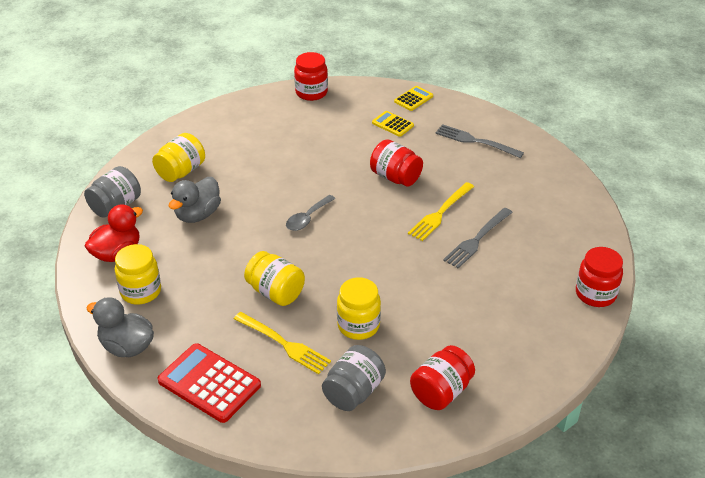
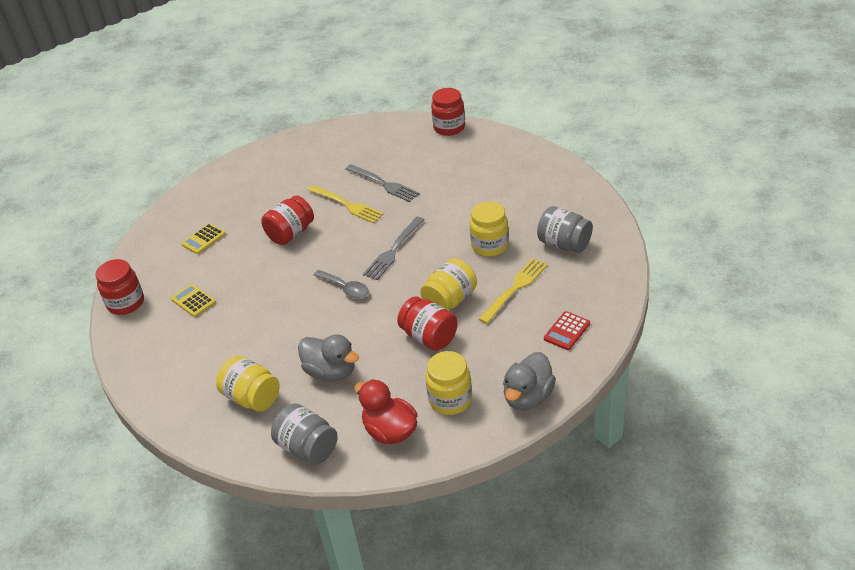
camera: 85 degrees left, 0 degrees up
red calculator [157,343,261,423] -> red calculator [544,311,590,350], size x0.54
yellow calculator [394,86,433,111] -> yellow calculator moved to [171,284,216,317]
red jar [410,345,475,410] -> red jar moved to [397,296,457,351]
grey fork [435,124,524,158] -> grey fork moved to [363,217,425,280]

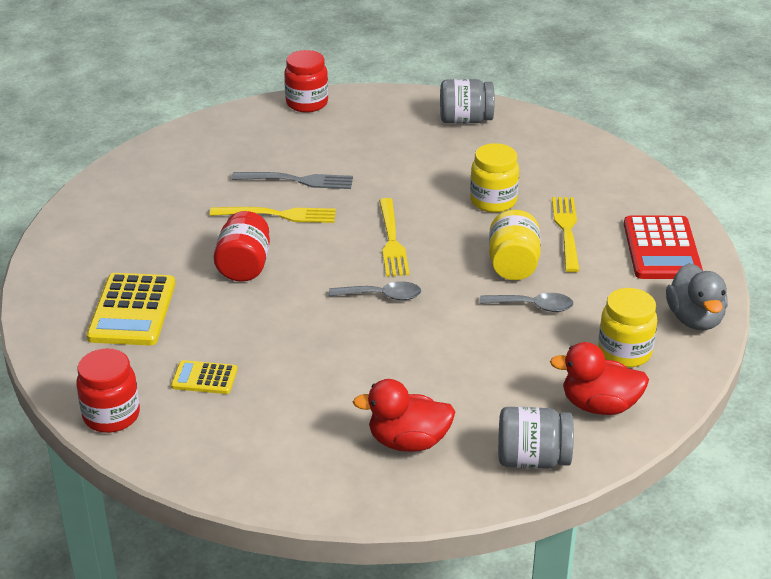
camera: 40 degrees left, 5 degrees down
yellow calculator [181,223,226,254] -> yellow calculator [86,273,175,346], size x1.84
yellow jar [216,356,280,412] -> red duck [353,379,455,452]
grey duck [298,334,359,382] -> none
grey fork [363,217,425,280] -> yellow fork [379,198,410,277]
red jar [397,296,457,351] -> grey spoon [480,293,574,312]
grey jar [537,206,593,253] -> grey jar moved to [440,79,494,124]
red calculator [544,311,590,350] -> red calculator [624,216,703,279], size x1.84

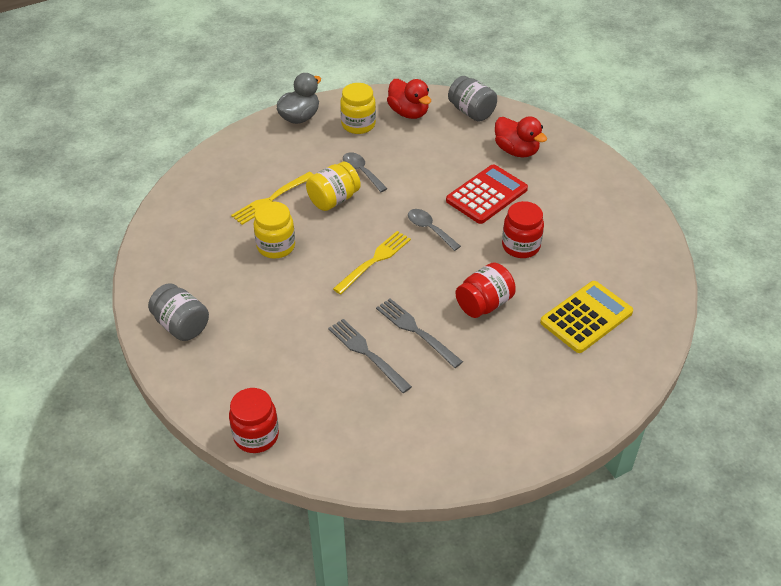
camera: 135 degrees left, 10 degrees up
red jar [76,349,140,433] -> red jar moved to [502,201,544,258]
yellow calculator [171,360,237,394] -> none
yellow fork [210,207,336,223] -> grey fork [376,298,463,368]
red calculator [624,216,703,279] -> red calculator moved to [446,164,528,224]

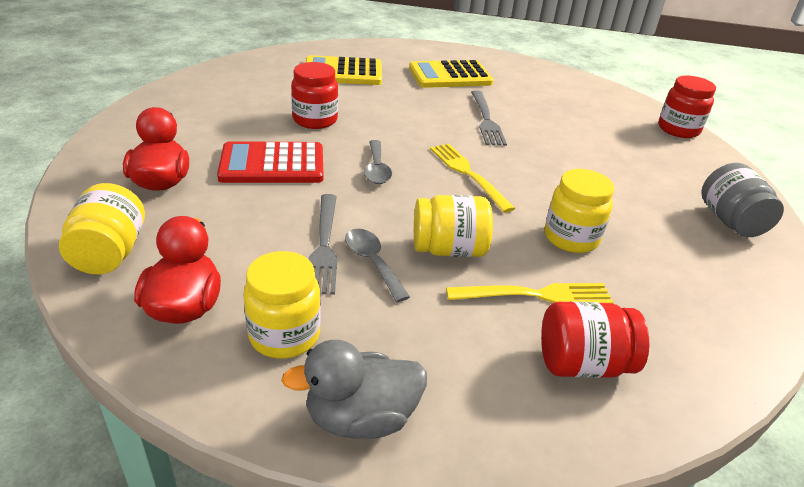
camera: 145 degrees left, 10 degrees down
grey fork [328,319,412,393] -> grey fork moved to [308,194,338,295]
yellow fork [333,231,411,294] -> yellow fork turned 75 degrees clockwise [430,143,515,213]
grey spoon [343,152,388,192] -> grey spoon turned 150 degrees clockwise [345,229,410,302]
grey jar [448,76,497,122] -> yellow jar [59,183,145,274]
red jar [455,263,516,318] -> red jar moved to [541,301,649,378]
none -> yellow calculator [409,60,494,88]

